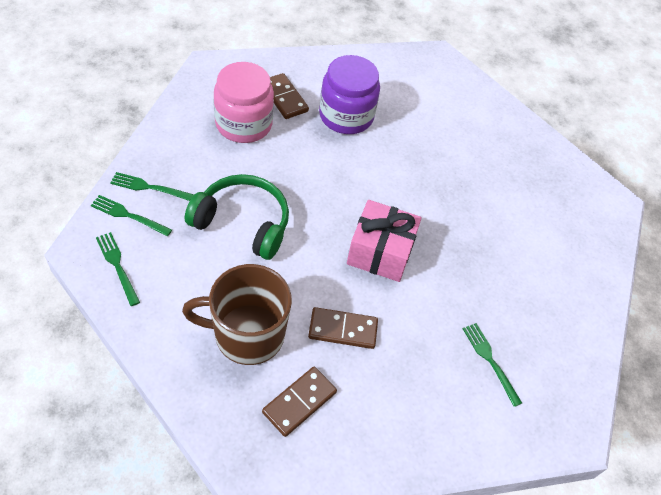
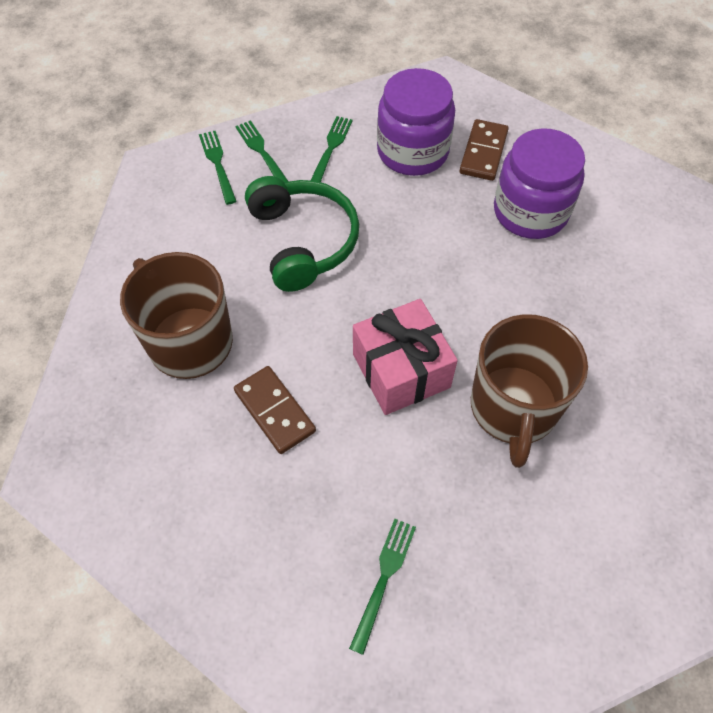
camera: 55 degrees right, 5 degrees up
green fork [96,232,140,306] -> green fork moved to [311,116,353,182]
pink jar [214,62,274,143] -> purple jar [377,68,455,176]
brown domino [262,367,337,437] -> none
none -> brown mug [471,314,588,468]

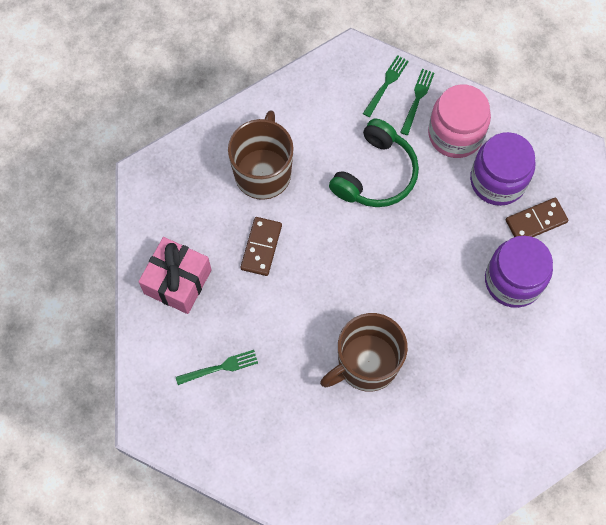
camera: 50 degrees right, 10 degrees up
green fork [311,116,353,182] -> pink jar [428,84,491,158]
pink gift [353,299,458,415] -> pink gift moved to [138,237,212,314]

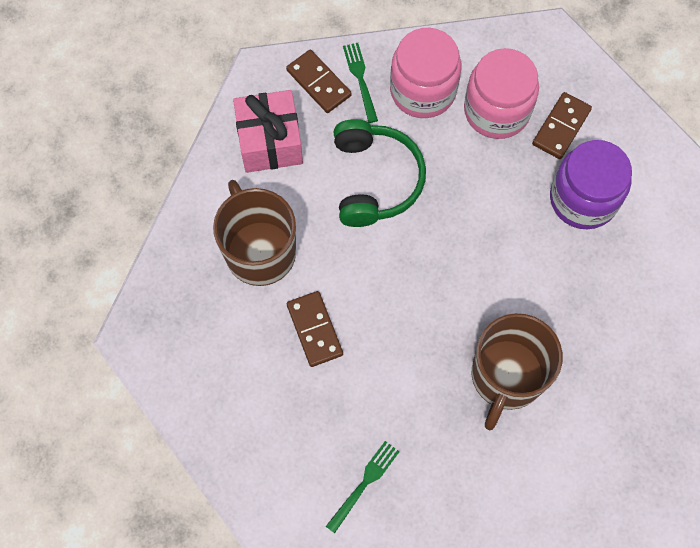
camera: 35 degrees left, 0 degrees up
pink gift [138,237,212,314] -> pink gift moved to [233,90,303,173]
green fork [363,55,409,117] -> brown domino [286,50,351,113]
purple jar [470,132,535,206] -> pink jar [464,48,539,139]

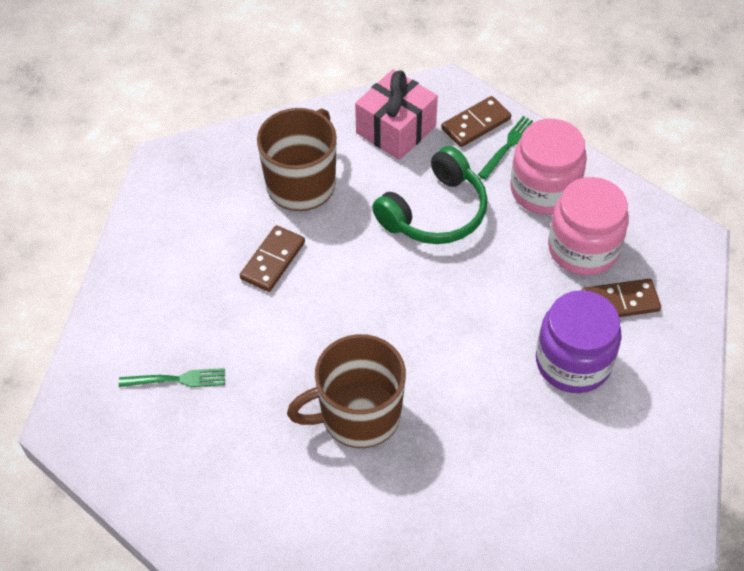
camera: 50 degrees right, 15 degrees down
brown domino [286,50,351,113] -> brown domino turned 45 degrees clockwise [441,96,511,147]

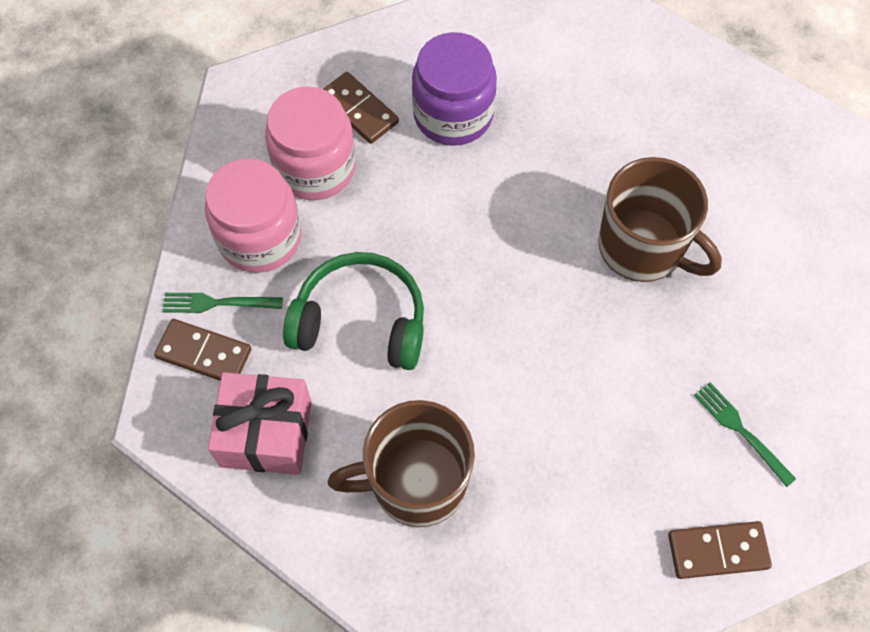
camera: 125 degrees left, 10 degrees up
brown domino [240,225,305,292] -> brown domino moved to [668,521,772,579]

